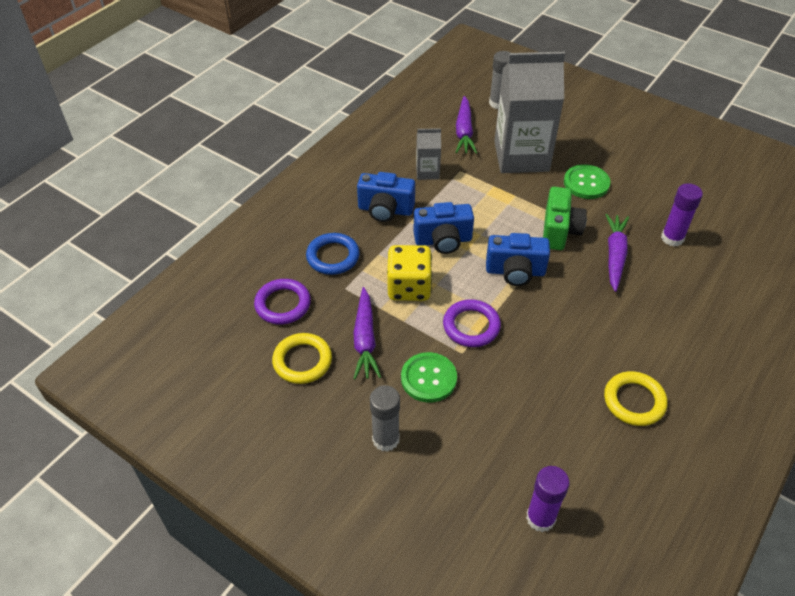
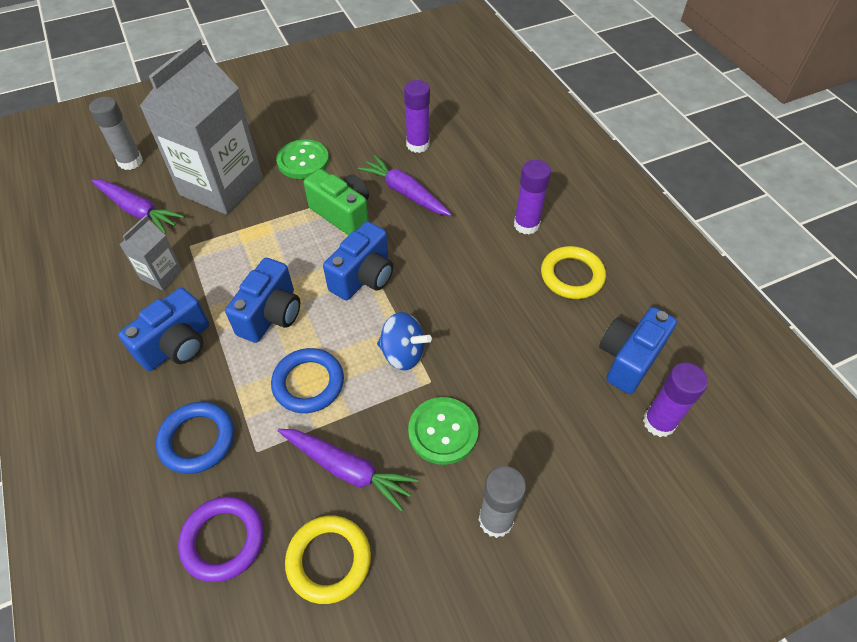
camera: 60 degrees left, 5 degrees up
yellow dice [387,245,432,301] -> blue ring [271,348,344,413]
purple ring [443,299,501,347] -> blue spinning top [377,312,432,370]
none -> purple glue stick [514,160,551,235]
none -> blue camera [599,307,677,394]

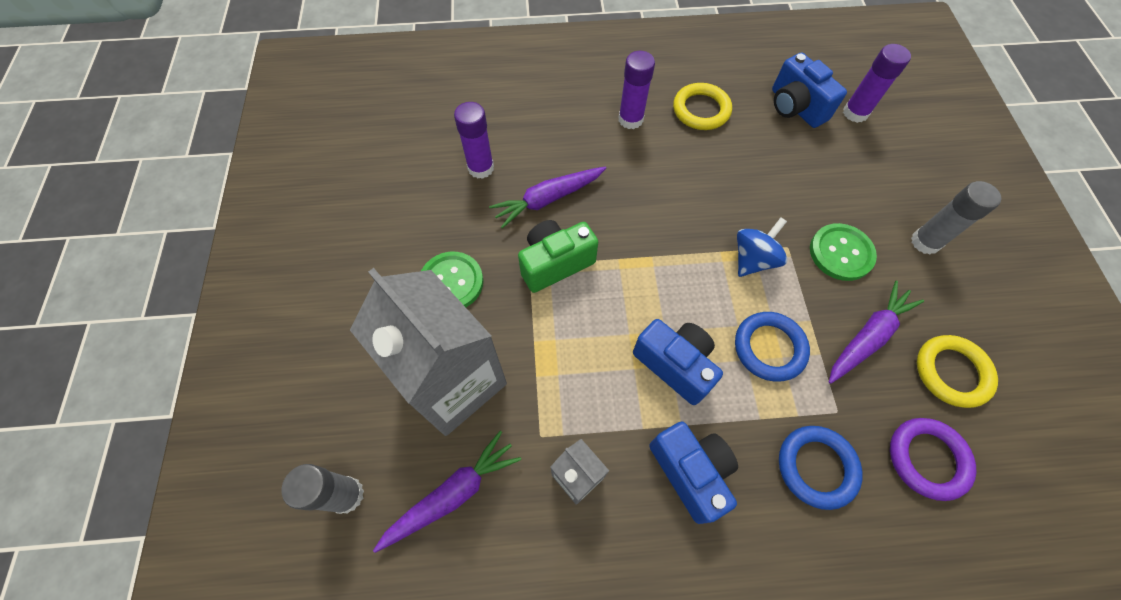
camera: 70 degrees left, 10 degrees up
blue camera [323,221,393,300] -> none

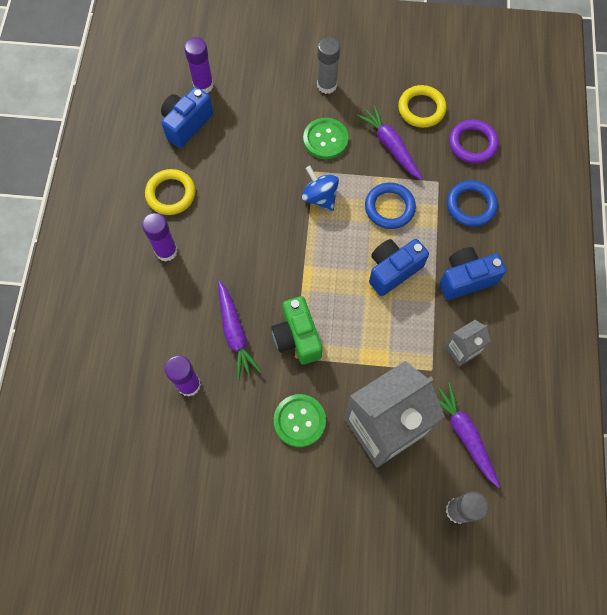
camera: 80 degrees left, 5 degrees up
blue camera [772,52,847,128] -> blue camera turned 150 degrees clockwise [161,87,213,148]

